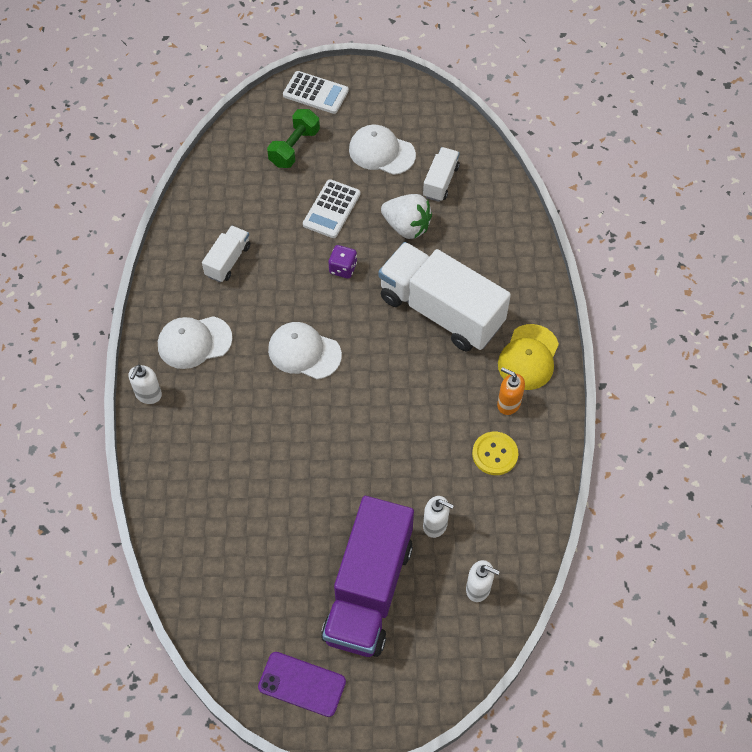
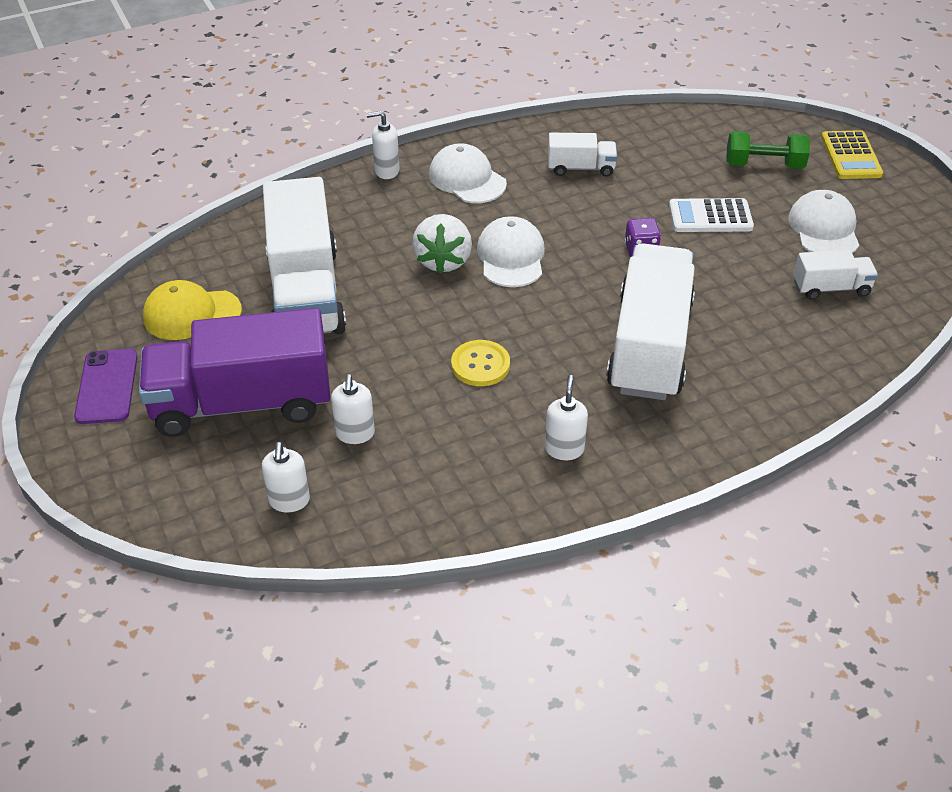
camera: 65 degrees right, 15 degrees down
white calculator [283,71,349,114] -> yellow calculator [821,130,883,179]
white strawberry [381,194,432,239] -> white strawberry moved to [412,214,472,274]
yellow button [472,432,518,475] -> yellow button moved to [451,340,510,386]
orange soap dispenser [497,367,525,415] -> white soap dispenser [545,375,588,460]
yellow cap [498,324,559,390] -> yellow cap moved to [143,280,242,340]
none -> white truck [263,177,346,334]

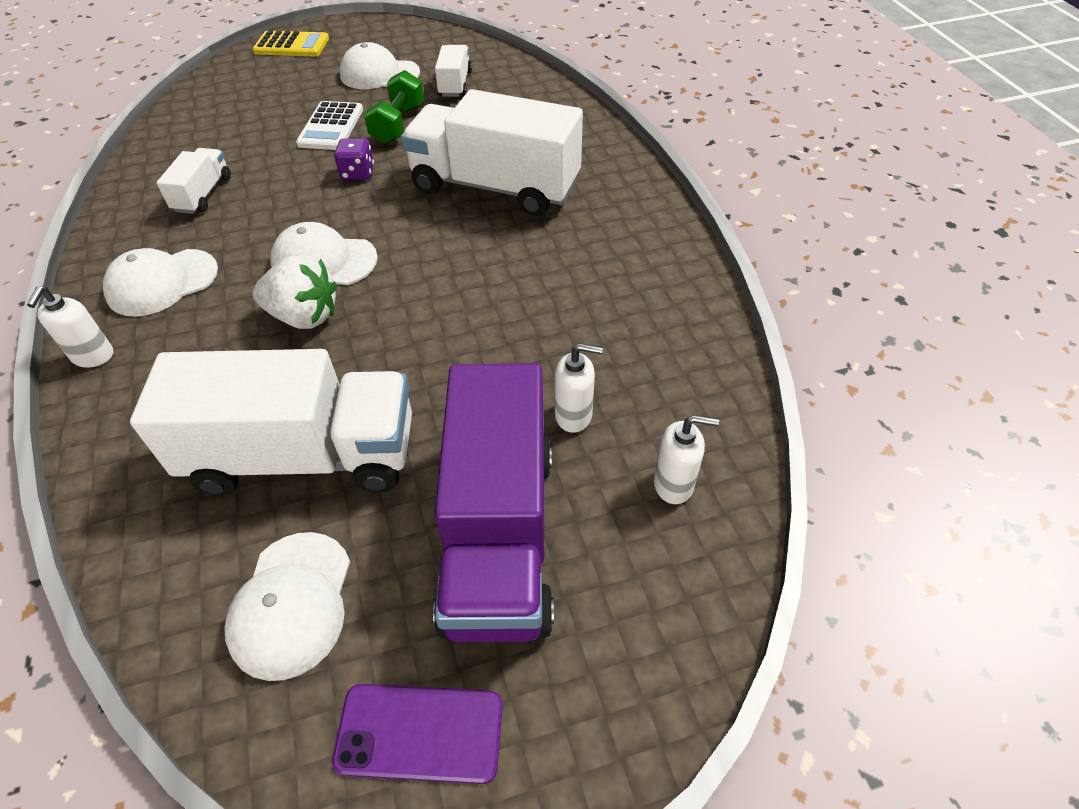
camera: 80 degrees left, 5 degrees up
yellow cap [143,280,242,340] -> white cap [224,532,350,681]
yellow button [451,340,510,386] -> none
white soap dispenser [545,375,588,460] -> none
green dumbbell [726,131,810,169] -> green dumbbell moved to [364,70,424,144]

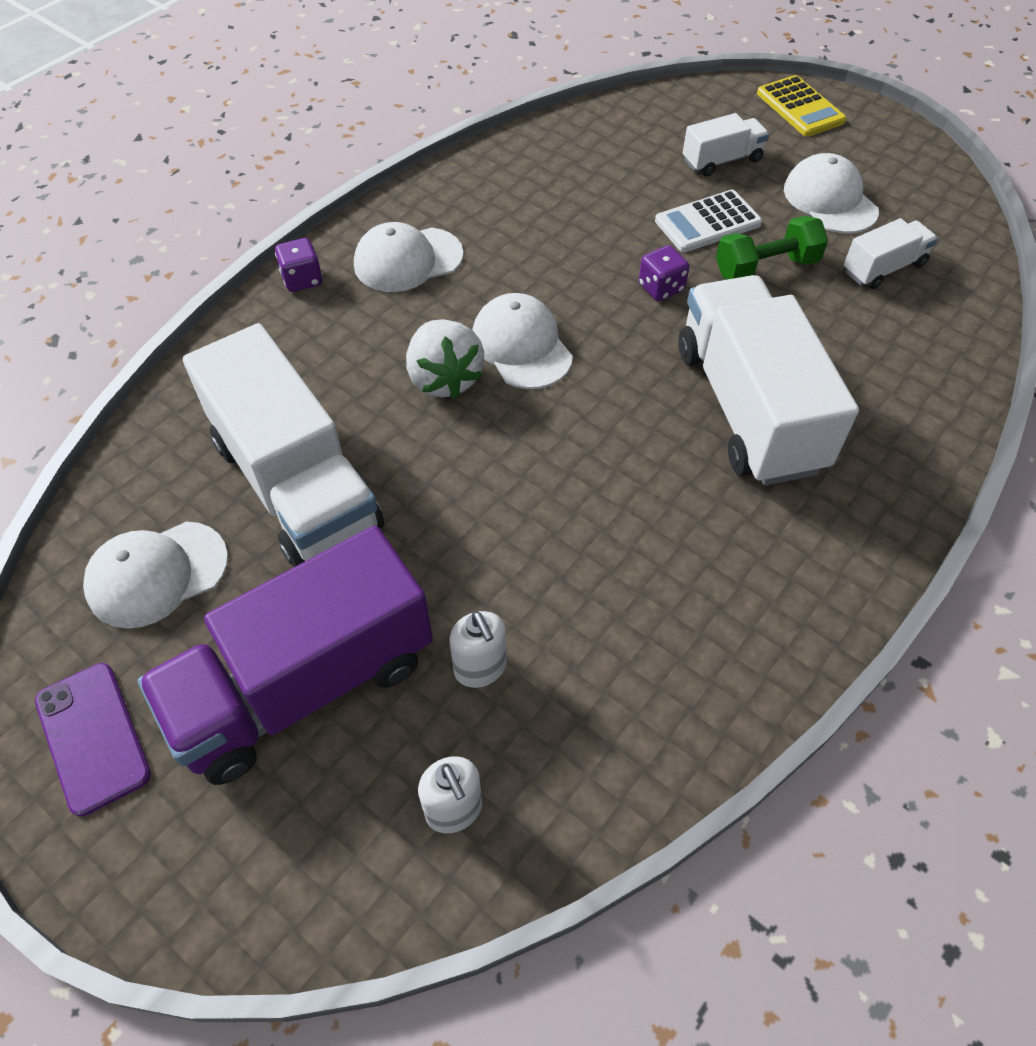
camera: 55 degrees right, 5 degrees up
white soap dispenser [27,286,113,368] -> purple dice [275,238,323,292]
white cap [103,248,218,317] -> white cap turned 45 degrees counterclockwise [354,222,463,292]
white truck [156,148,231,214] -> white truck moved to [683,113,769,176]

